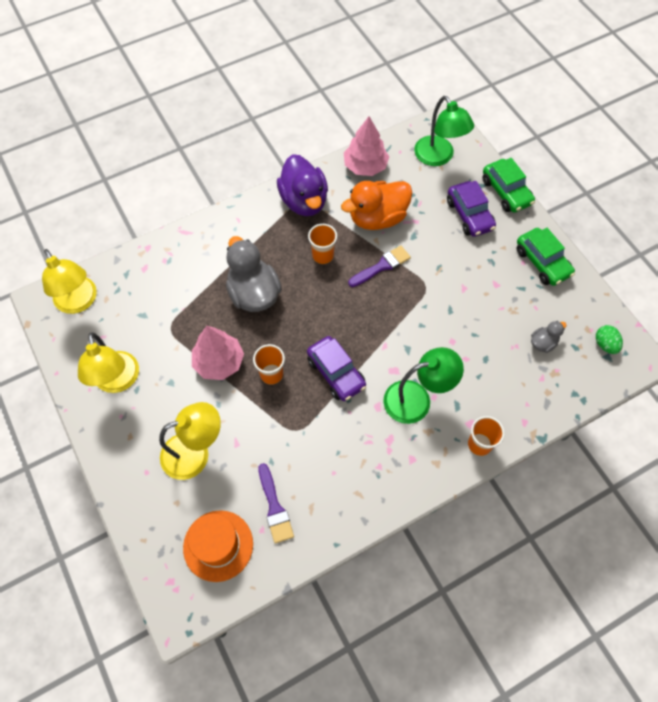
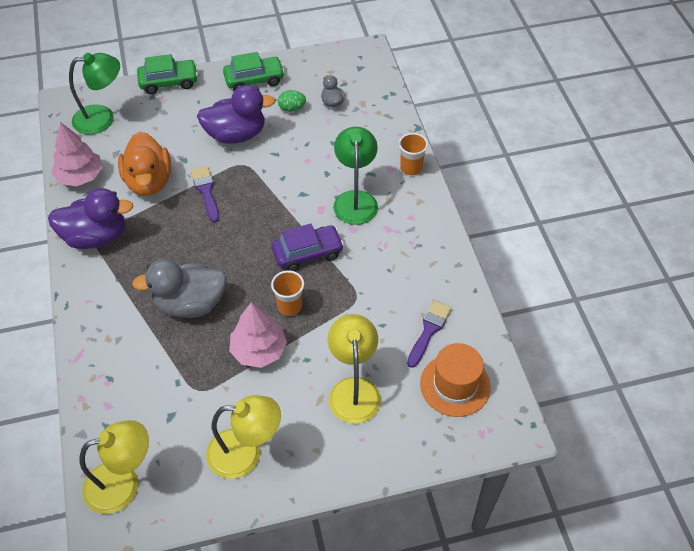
camera: 75 degrees left, 10 degrees down
purple brush [258,463,294,544] -> purple brush turned 60 degrees counterclockwise [407,301,452,368]
orange cup [308,224,337,264] -> none
purple car [447,181,496,237] -> none
green egg [596,325,623,354] -> green egg moved to [278,90,306,112]
none -> purple duck [197,85,275,144]

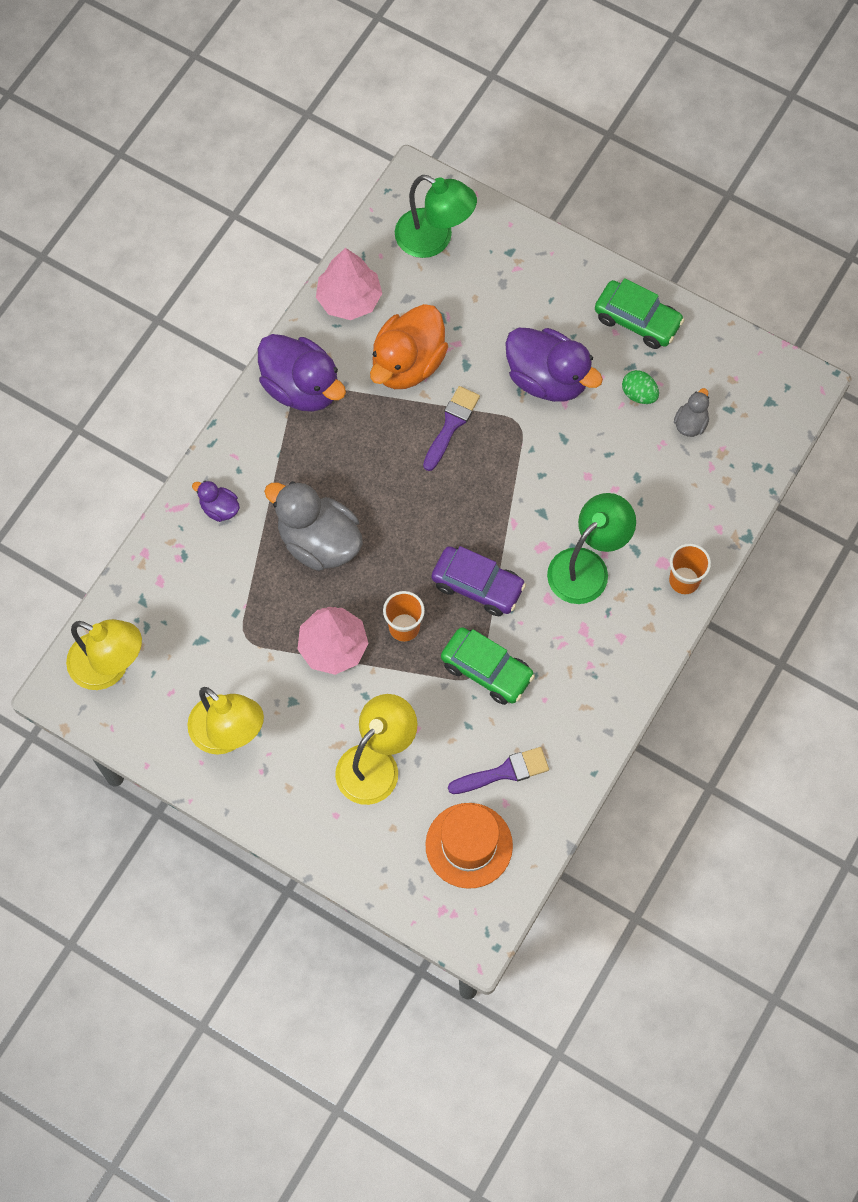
camera: 45 degrees right, 15 degrees up
green car [137,54,198,94] -> green car moved to [441,627,535,705]
none -> purple duck [192,481,240,522]

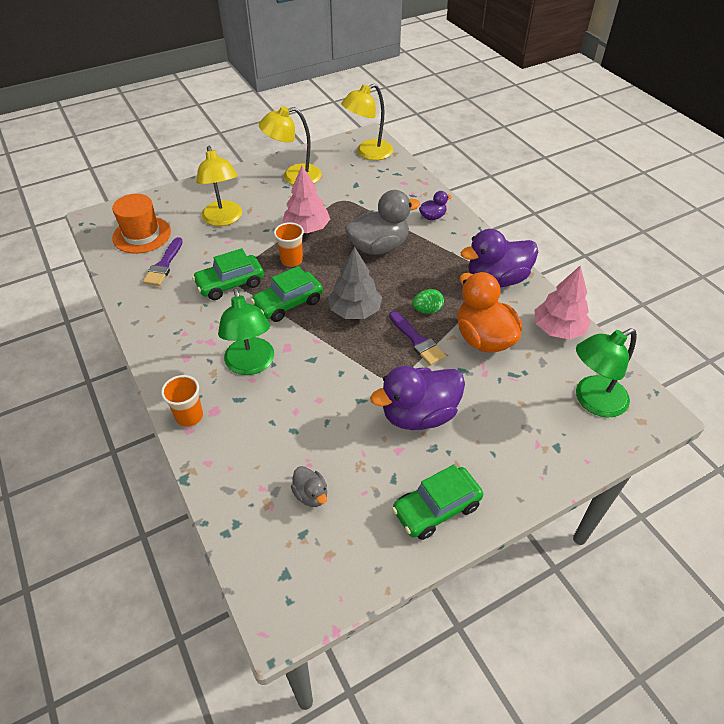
camera: 120 degrees right, 20 degrees down
purple car [432,546,526,616] -> green car [251,266,323,322]
green egg [622,370,659,404] -> green egg moved to [412,289,444,314]
none -> grey tree [328,247,382,319]

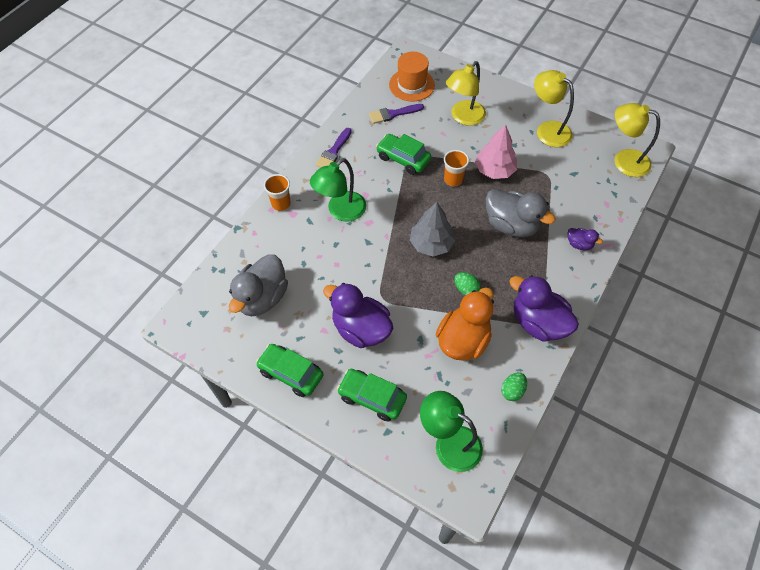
camera: 60 degrees right, 10 degrees up
green car [251,266,323,322] -> green car moved to [337,369,407,421]
grey duck [291,466,327,507] -> grey duck [229,254,288,316], size x2.09
purple brush [389,311,446,365] -> purple brush moved to [315,128,352,168]
pink tree [534,266,591,340] -> green egg [501,372,527,401]

